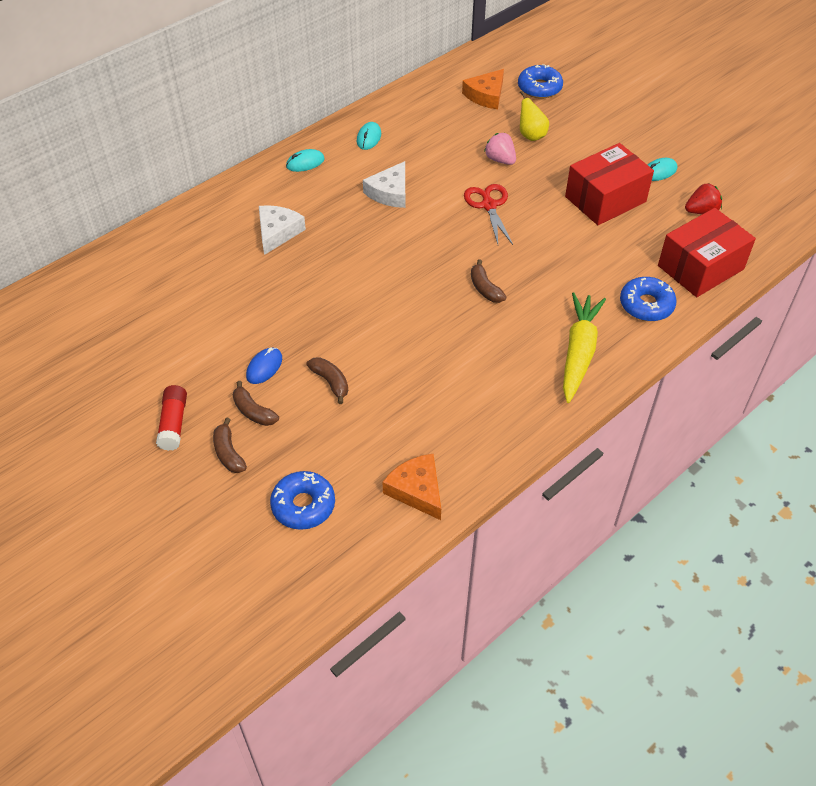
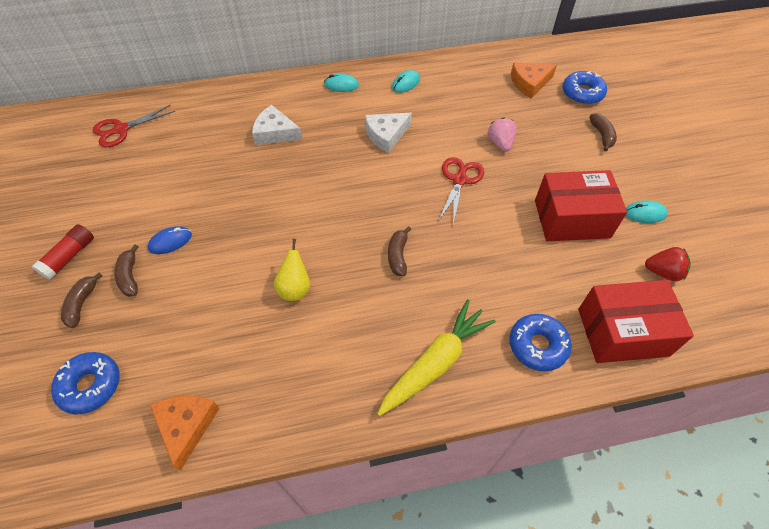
camera: 30 degrees right, 5 degrees up
white cheese [259,205,306,255] -> white cheese turned 120 degrees counterclockwise [252,105,302,145]
brown banana [306,357,348,404] -> brown banana moved to [589,113,617,151]
yellow pear [520,91,549,141] -> yellow pear moved to [274,239,310,301]
none -> red scissors [92,104,175,147]

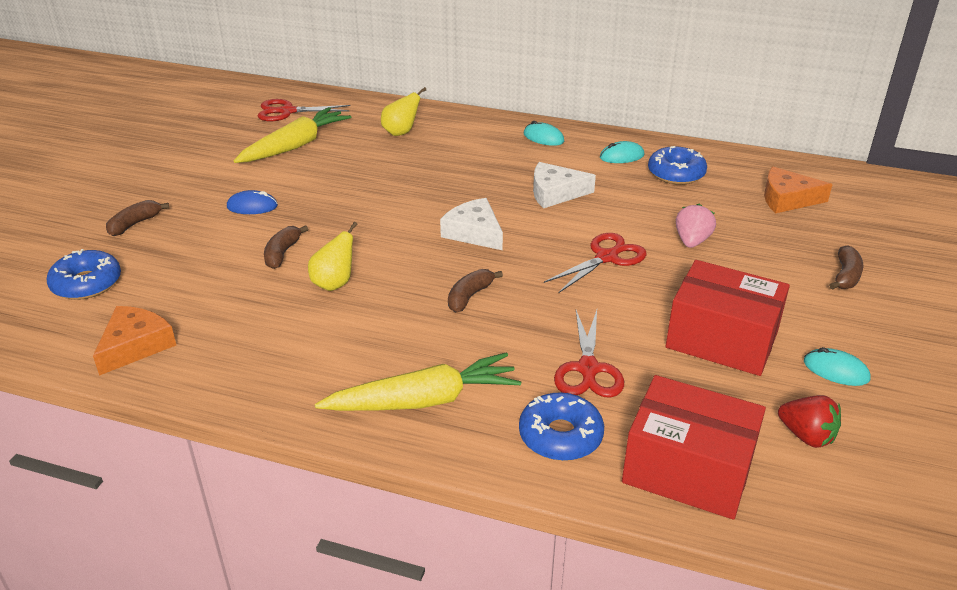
camera: 30 degrees right, 20 degrees down
red glue stick [32,224,94,280] -> none
brown banana [114,245,139,297] -> brown banana moved to [264,225,308,269]
white cheese [252,105,302,145] -> white cheese moved to [440,198,503,250]
blue donut [562,71,607,105] -> blue donut moved to [648,146,707,185]
none -> yellow carrot [234,107,351,163]
none -> yellow pear [381,87,426,136]
none -> red scissors [554,310,624,398]

